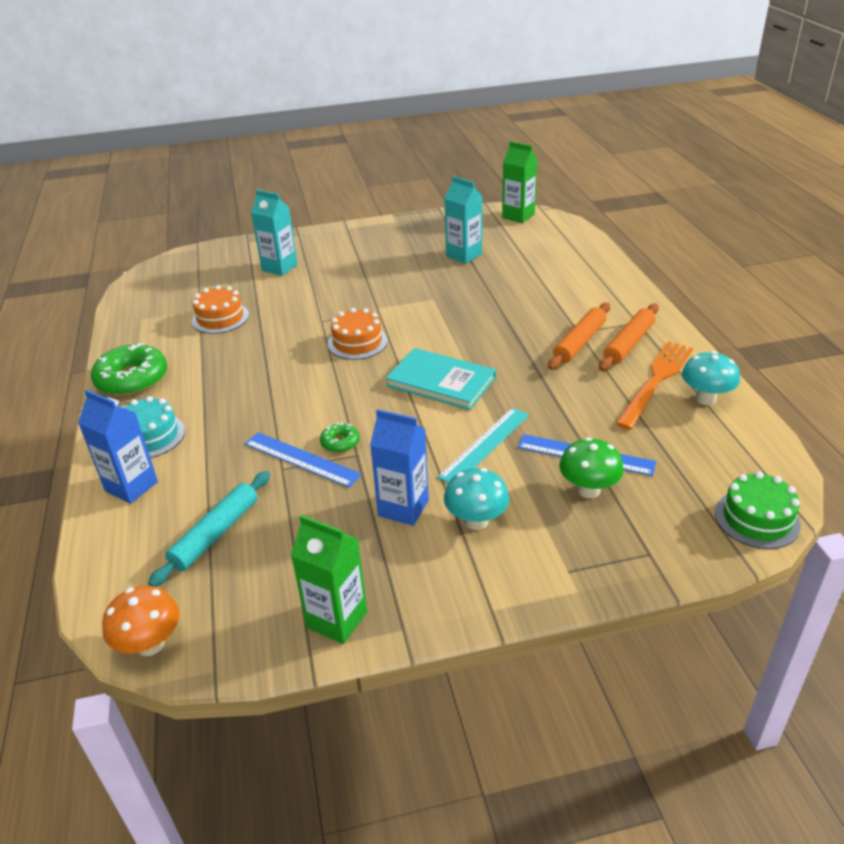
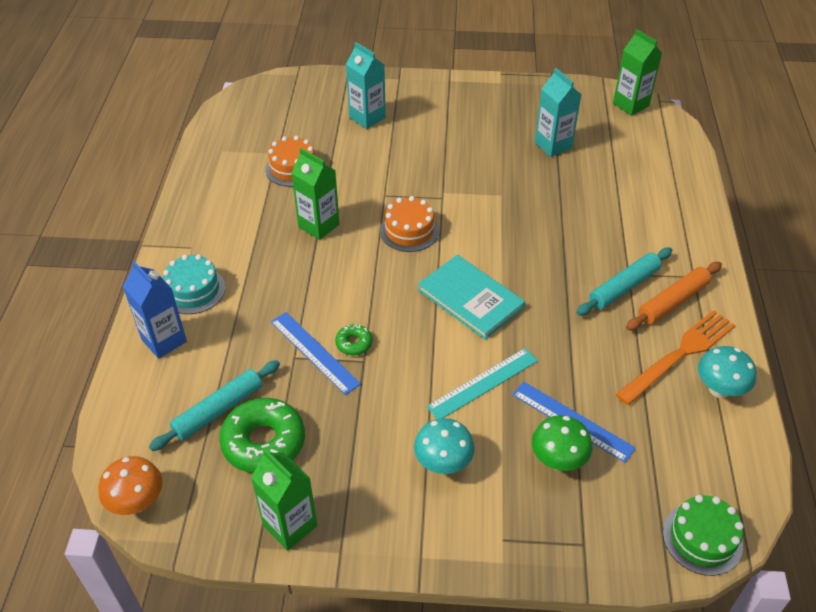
camera: 15 degrees right, 10 degrees up
green donut [91,343,167,396] -> green donut moved to [219,398,305,473]
blue carton [370,409,429,526] -> none
orange rolling pin [548,302,610,370] -> turquoise rolling pin [576,248,672,316]
none -> green carton [291,148,340,240]

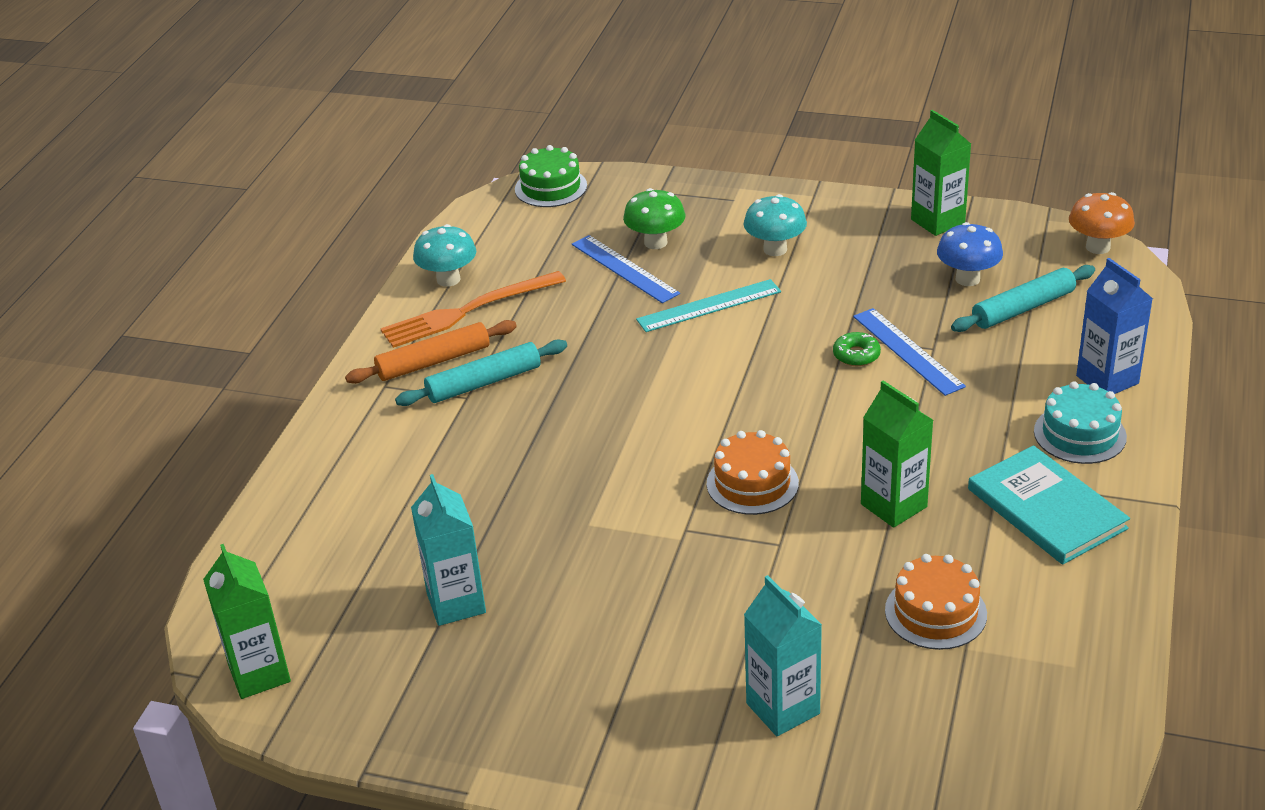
camera: 165 degrees left, 10 degrees down
green donut [219,398,305,473] -> blue mushroom [937,222,1003,286]
turquoise book [418,255,525,340] -> turquoise book moved to [968,445,1130,565]

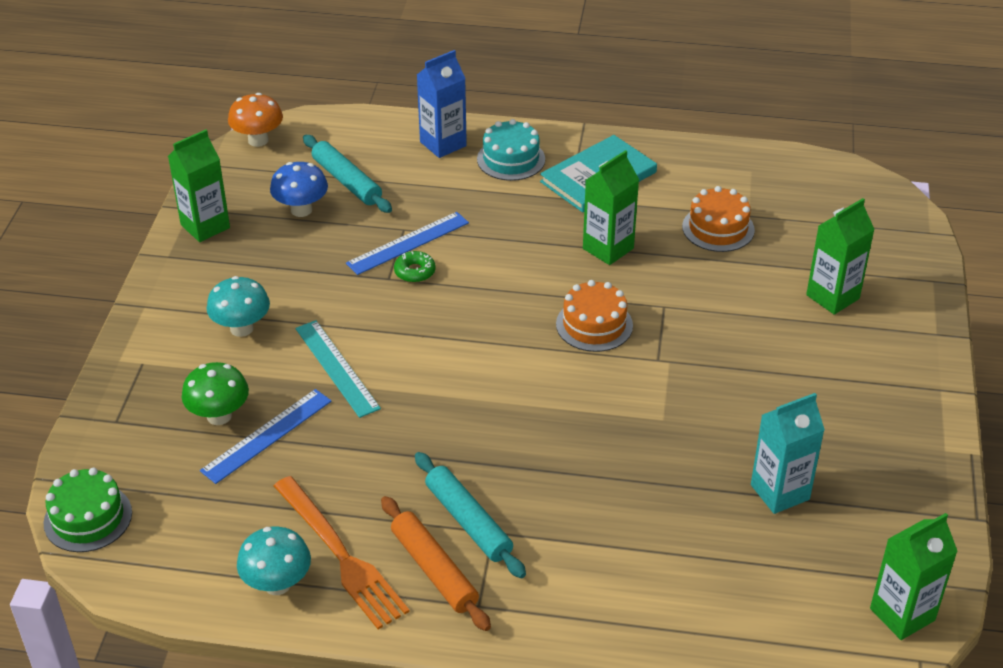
camera: 100 degrees left, 5 degrees up
turquoise carton [744,575,822,736] -> green carton [806,198,875,315]

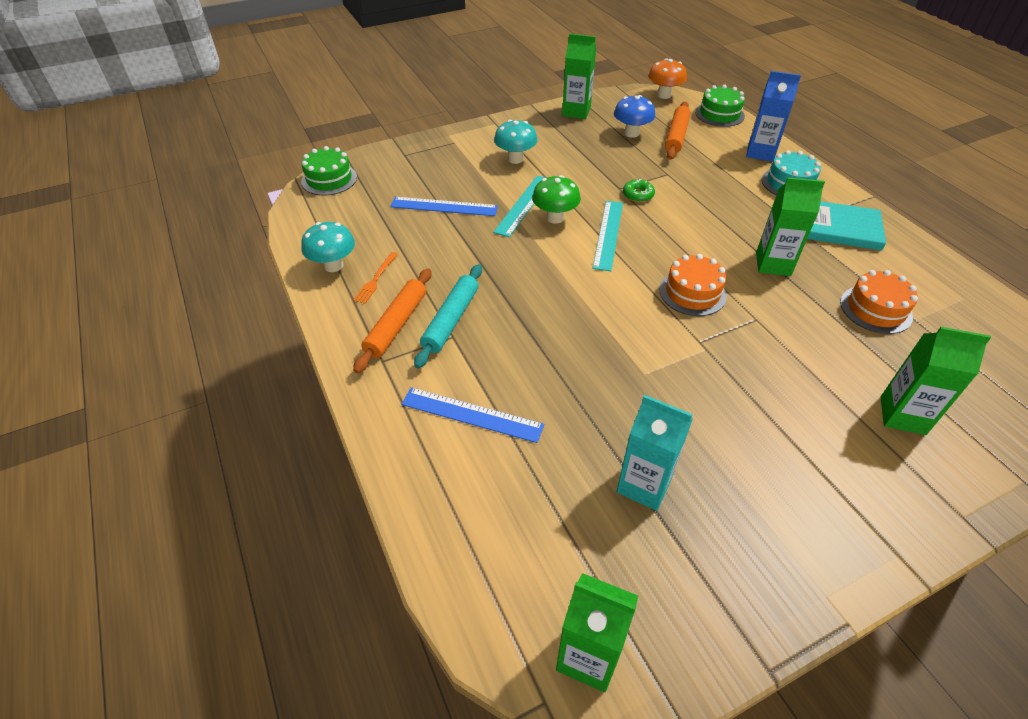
camera: 55 degrees right, 5 degrees up
green mushroom [182,362,249,425] -> green mushroom moved to [532,175,581,224]
orange fork [274,476,410,629] -> orange fork [353,252,398,304], size x0.49
turquoise rolling pin [303,135,392,213] -> orange rolling pin [665,101,691,160]
blue ruler [346,212,469,275] -> blue ruler moved to [401,387,544,443]
none -> turquoise ruler [592,201,623,271]
none -> green cake [695,85,745,127]

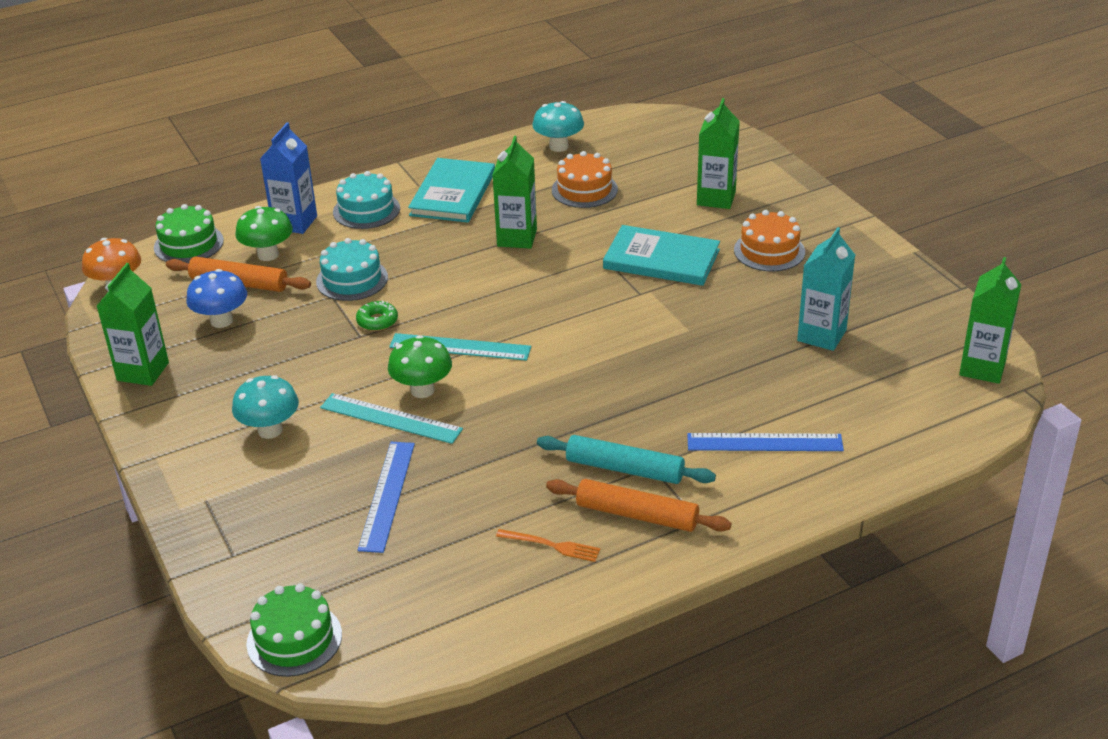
camera: 90 degrees left, 10 degrees down
turquoise mushroom [301,222,355,272] -> turquoise mushroom moved to [533,101,584,152]
blue ruler [401,387,544,443] -> blue ruler turned 75 degrees clockwise [687,433,844,451]
orange cake [659,254,727,316] -> orange cake moved to [734,210,805,272]
none -> green mushroom [235,206,293,261]
none -> turquoise cake [316,238,388,301]
none -> turquoise book [603,225,720,286]

